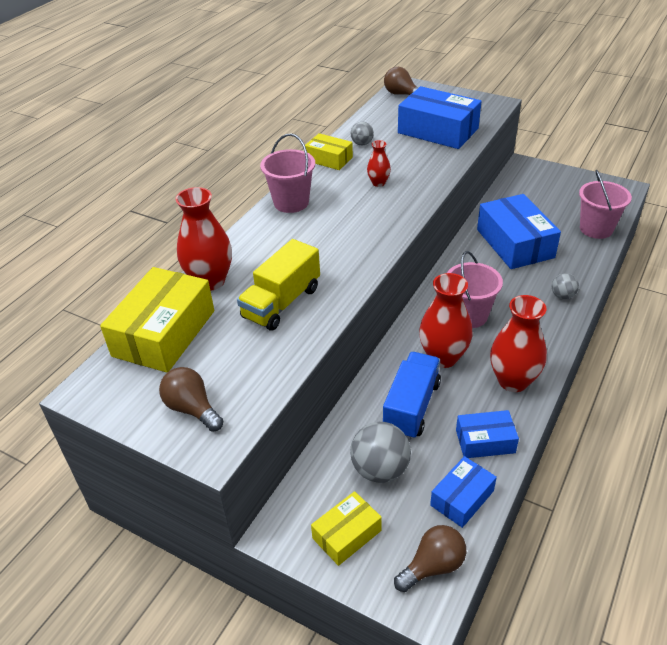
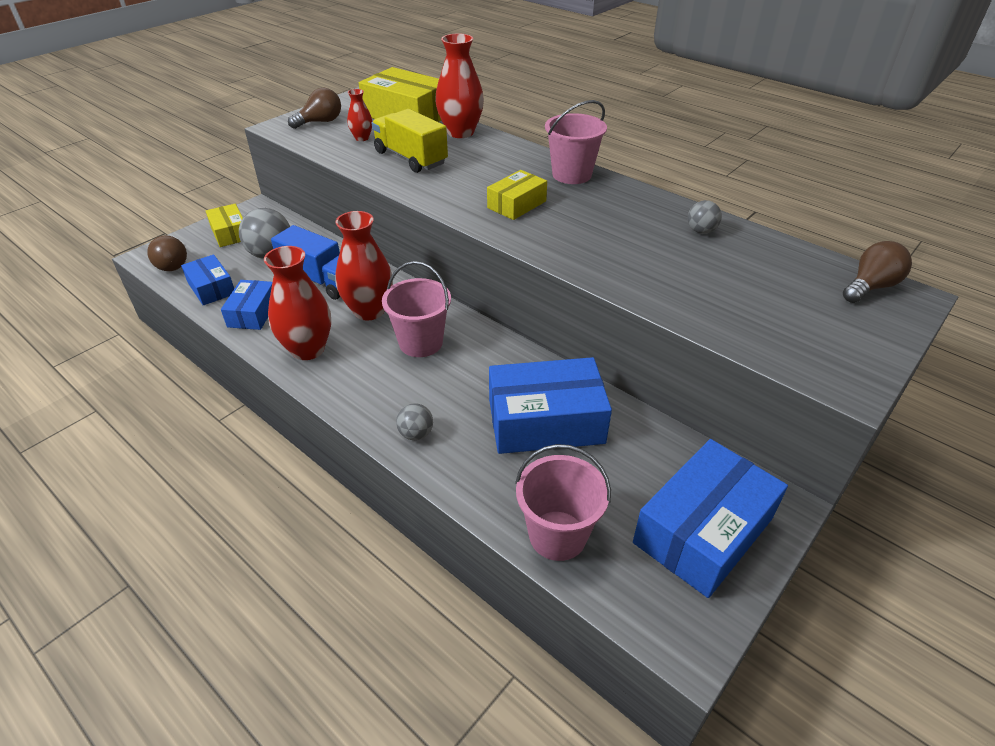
camera: 100 degrees right, 0 degrees up
yellow box [305,133,353,170] -> yellow box moved to [487,170,547,220]
red vase [367,140,391,187] -> red vase moved to [347,89,373,141]
blue box [398,86,482,149] -> blue box moved to [633,439,788,598]

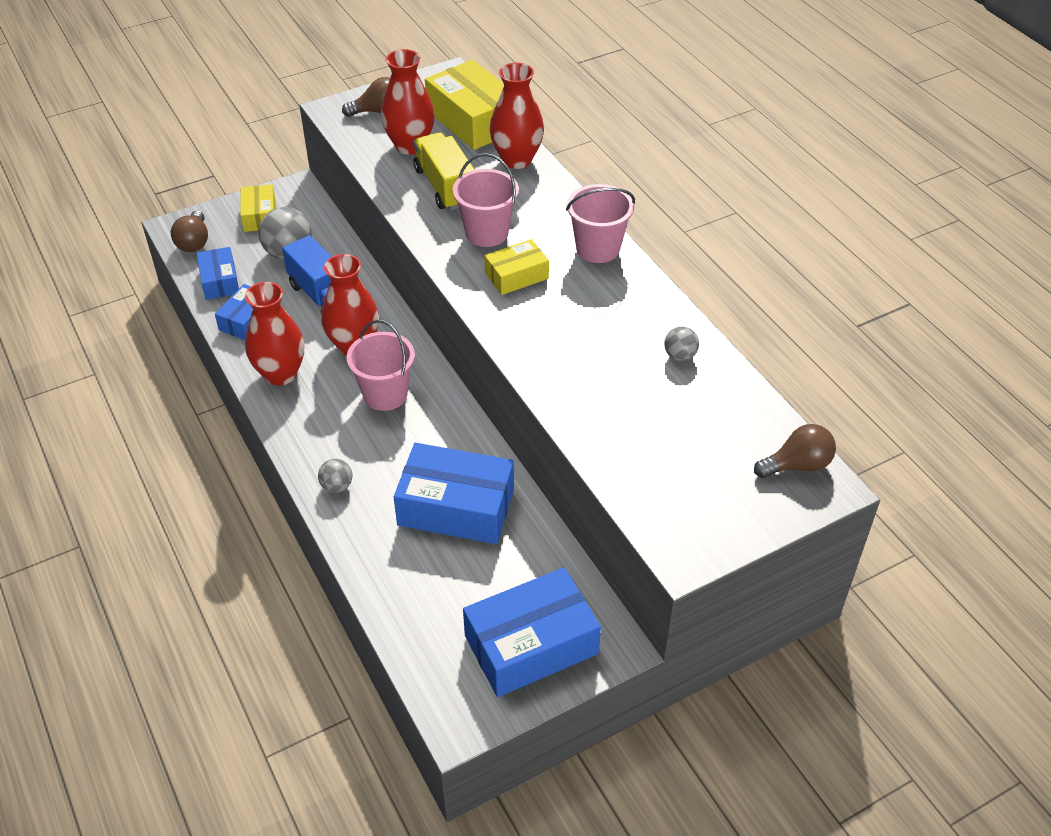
camera: 20 degrees right, 5 degrees up
red vase [347,89,373,141] -> red vase [381,49,435,155], size x1.95
pink bucket [515,444,611,561] -> pink bucket moved to [453,153,519,247]

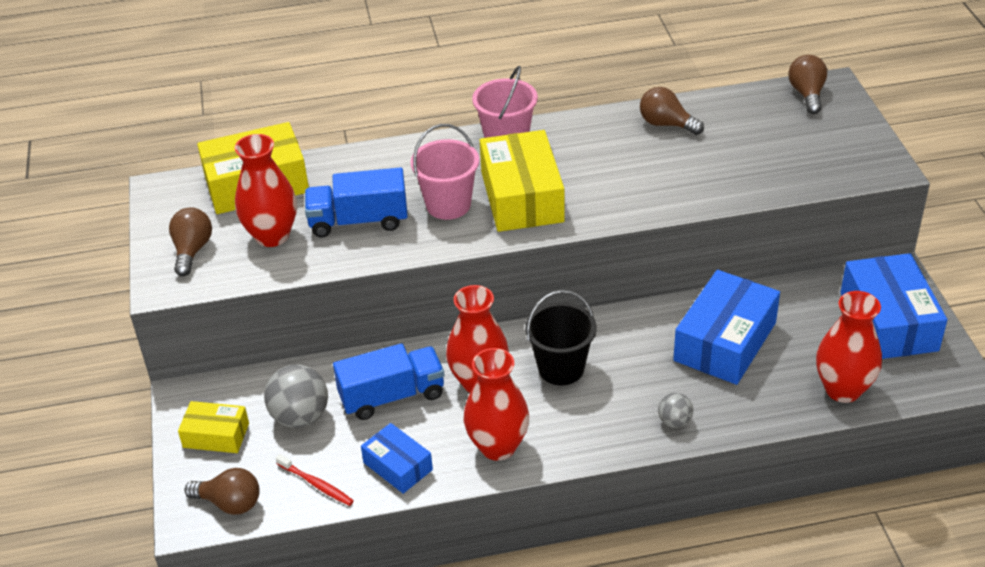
camera: 70 degrees left, 5 degrees down
blue box [197,247,239,300] -> red toothbrush [276,454,354,506]
pink bucket [347,320,415,411] -> black bucket [525,290,596,385]
yellow truck [413,132,475,210] -> blue truck [305,167,408,238]
yellow box [484,239,549,295] -> yellow box [480,130,565,232], size x1.80
red vase [490,63,544,169] -> red vase moved to [816,291,882,403]
grey ball [664,327,699,361] -> brown light bulb [640,87,704,135]

